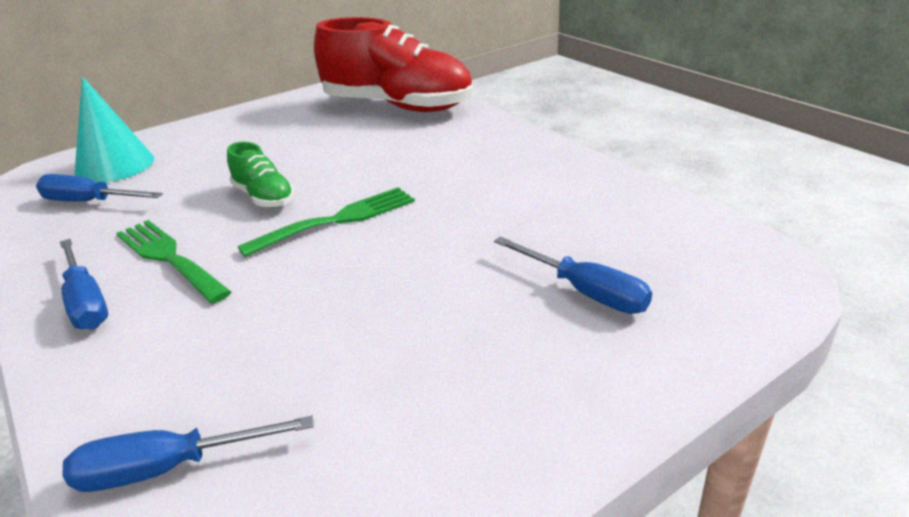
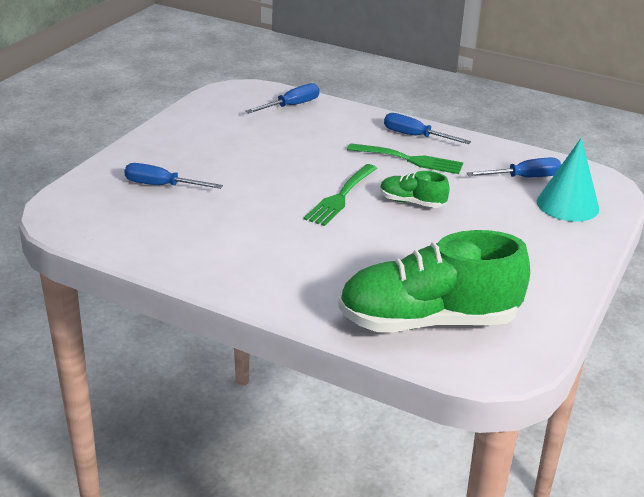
camera: 150 degrees right, 0 degrees up
red shoe [314,17,473,112] -> green shoe [338,230,530,332]

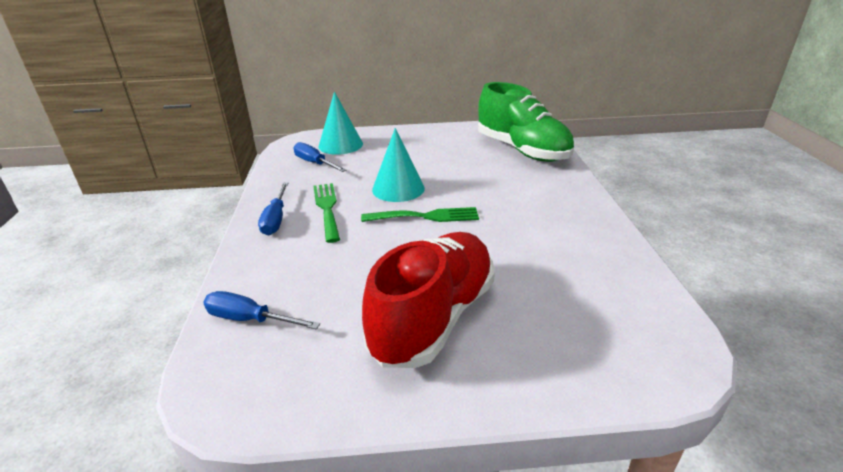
camera: 120 degrees left, 0 degrees up
blue screwdriver [124,163,223,189] -> none
green shoe [380,171,449,208] -> turquoise cone [372,128,425,202]
none -> red shoe [362,232,495,368]

